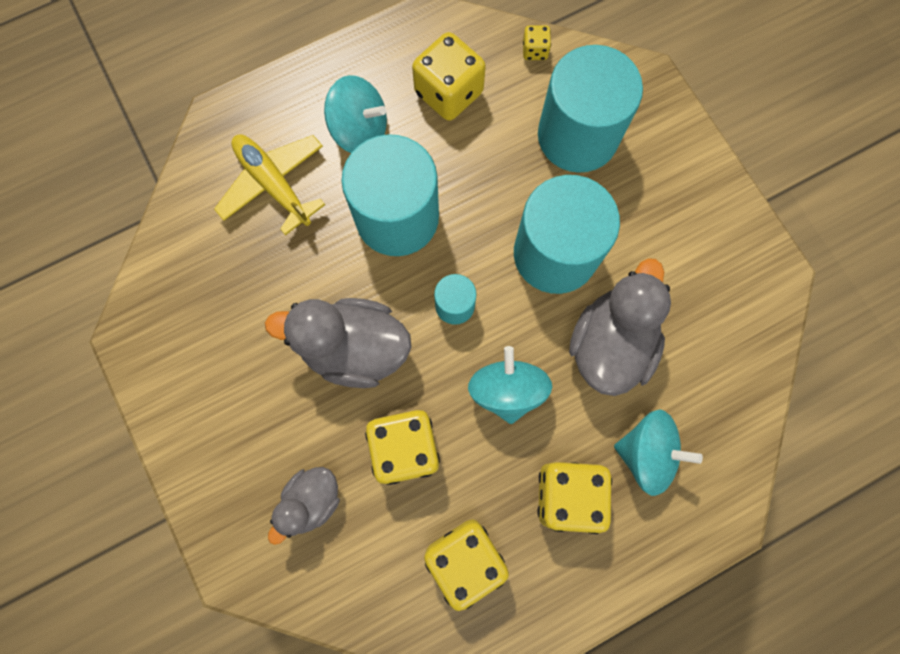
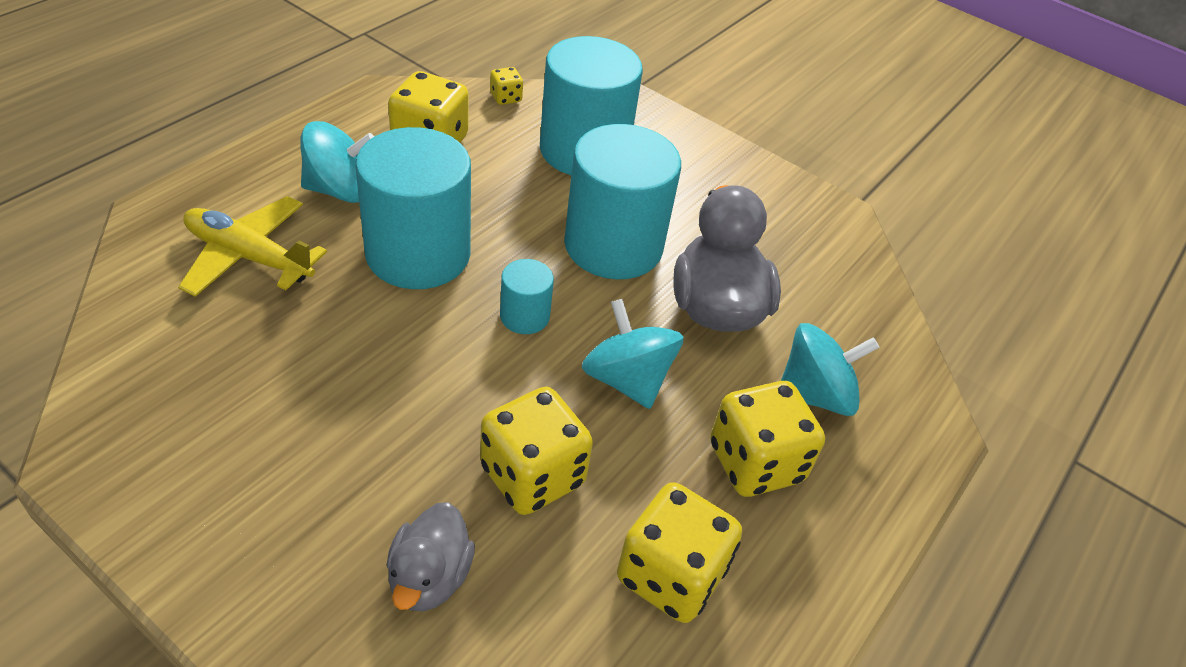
camera: 30 degrees left, 30 degrees down
grey duck [265,298,412,388] -> none

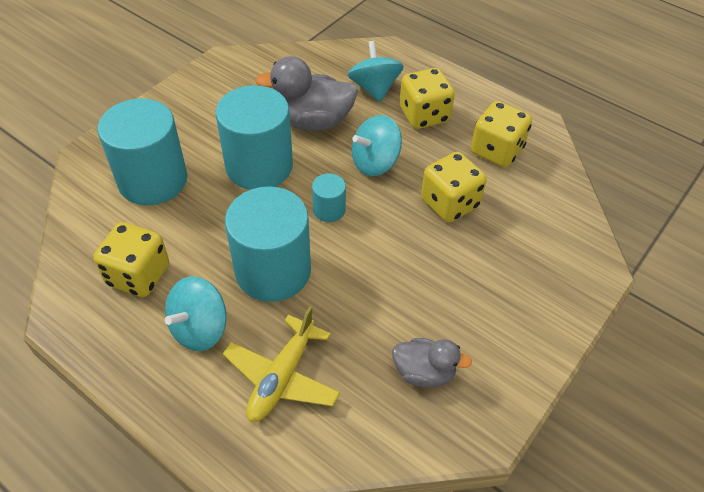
camera: 85 degrees left, 5 degrees up
turquoise spinning top [300,121,374,203] -> turquoise spinning top turned 135 degrees counterclockwise [165,277,227,351]
grey duck [386,502,475,611] -> grey duck moved to [392,338,472,387]
yellow dice [490,67,523,105] -> none

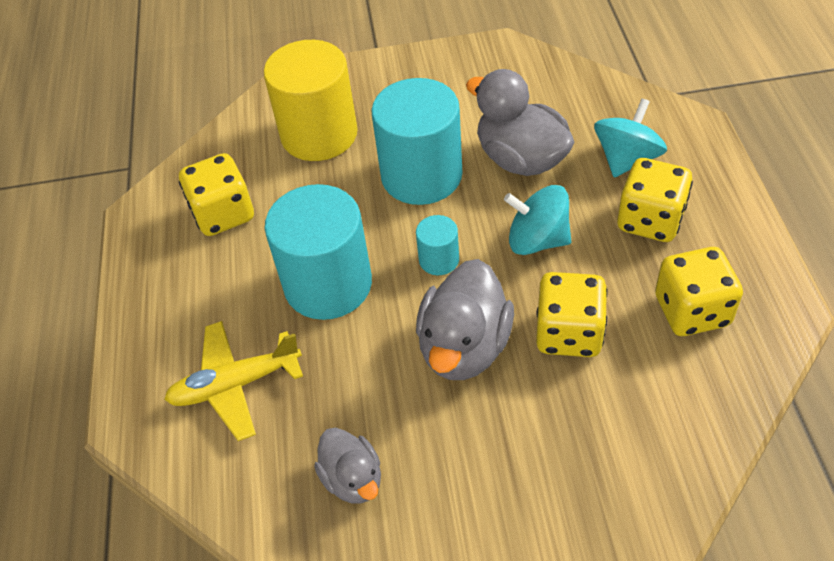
camera: 50 degrees right, 0 degrees up
turquoise cylinder [98,99,187,205] -> yellow cylinder [264,40,358,161]
turquoise spinning top [165,277,227,351] -> none
none -> grey duck [416,259,514,380]

